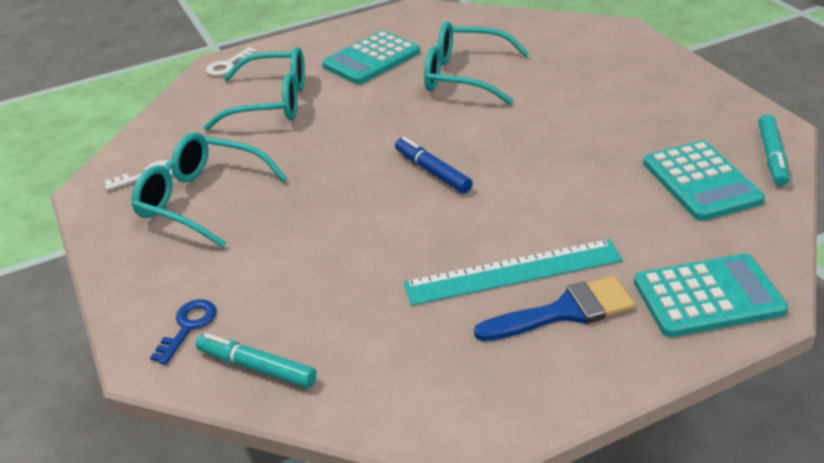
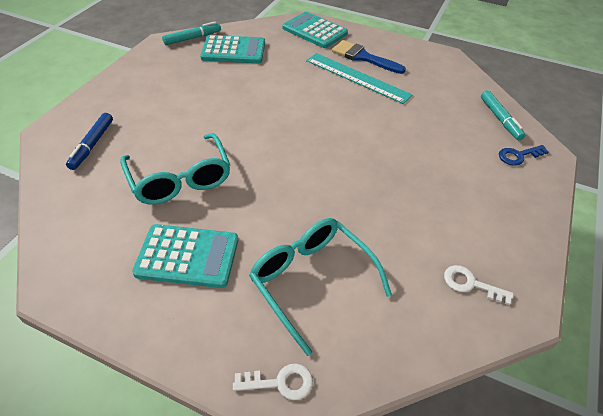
camera: 135 degrees left, 10 degrees up
turquoise glasses [132,132,287,248] -> none
blue marker [395,137,473,193] -> blue marker moved to [66,113,113,170]
turquoise calculator [643,140,765,221] -> turquoise calculator turned 60 degrees clockwise [200,35,265,63]

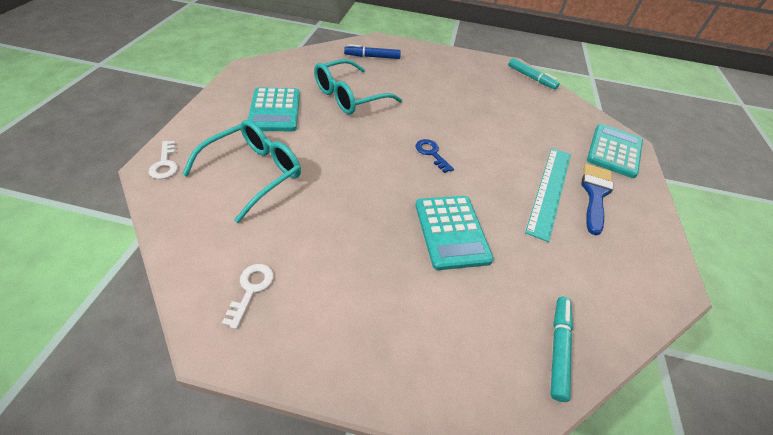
camera: 75 degrees right, 0 degrees up
turquoise calculator [200,35,265,63] -> turquoise calculator moved to [415,196,494,270]
turquoise marker [481,90,525,140] -> turquoise marker turned 135 degrees clockwise [550,297,573,402]
blue key [499,145,549,165] -> blue key moved to [416,139,454,173]

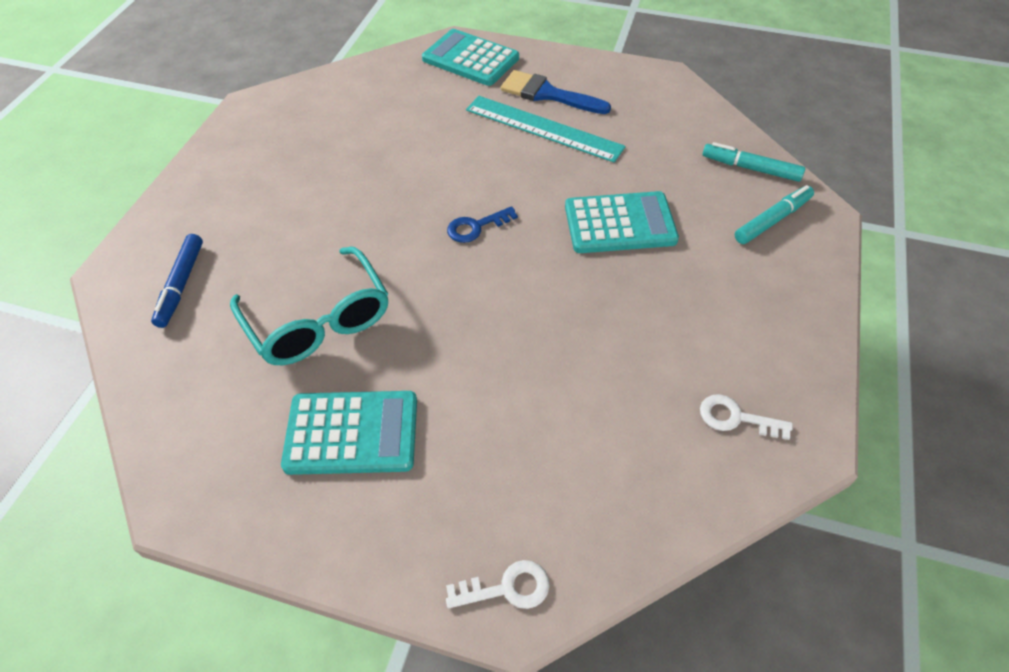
camera: 80 degrees left, 5 degrees up
turquoise glasses [182,120,301,223] -> none
turquoise marker [508,58,560,90] -> turquoise marker moved to [735,185,814,244]

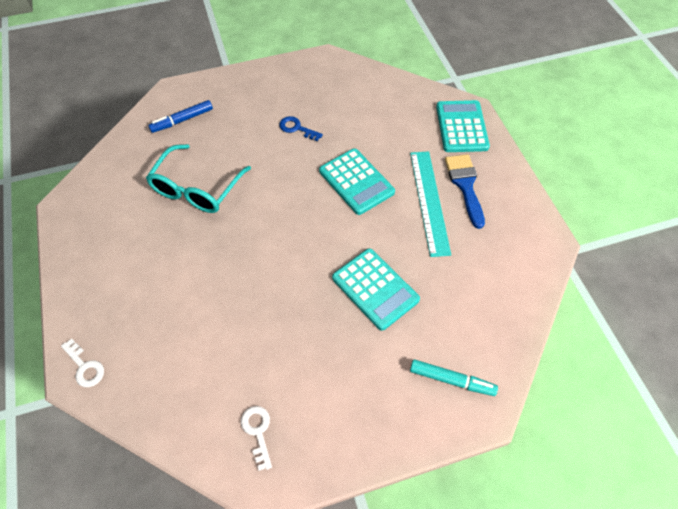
camera: 55 degrees right, 5 degrees up
turquoise calculator [281,391,417,475] -> turquoise calculator moved to [319,148,395,215]
blue key [447,206,518,243] -> blue key moved to [279,116,323,141]
turquoise marker [703,142,805,182] -> none

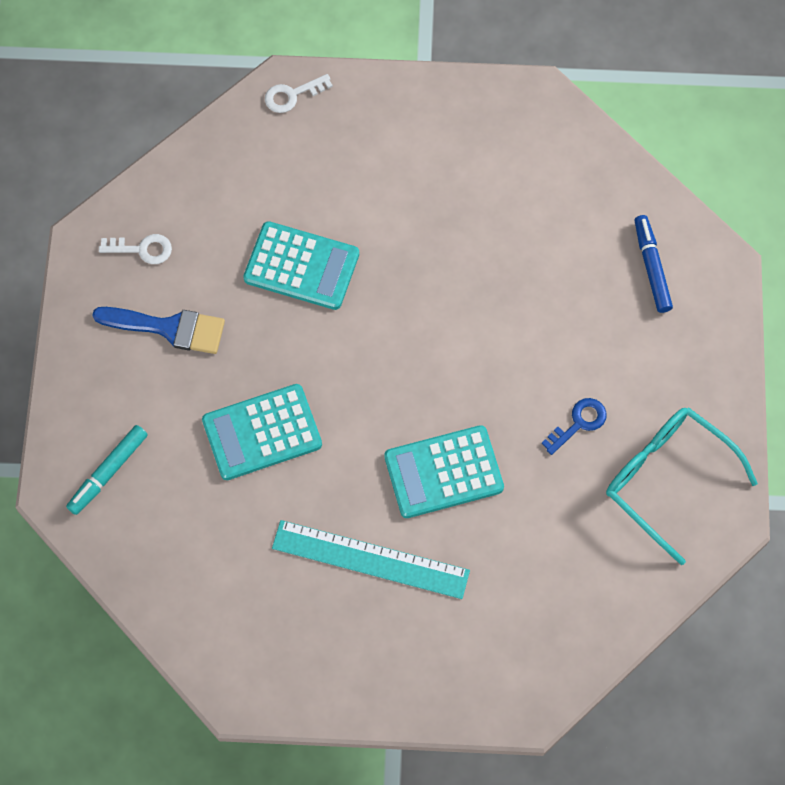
camera: 110 degrees right, 10 degrees up
turquoise glasses [146,144,251,213] -> turquoise glasses moved to [606,407,758,565]
turquoise calculator [436,100,490,152] -> turquoise calculator moved to [243,221,359,310]
blue brush [445,154,485,229] -> blue brush moved to [92,307,225,354]

